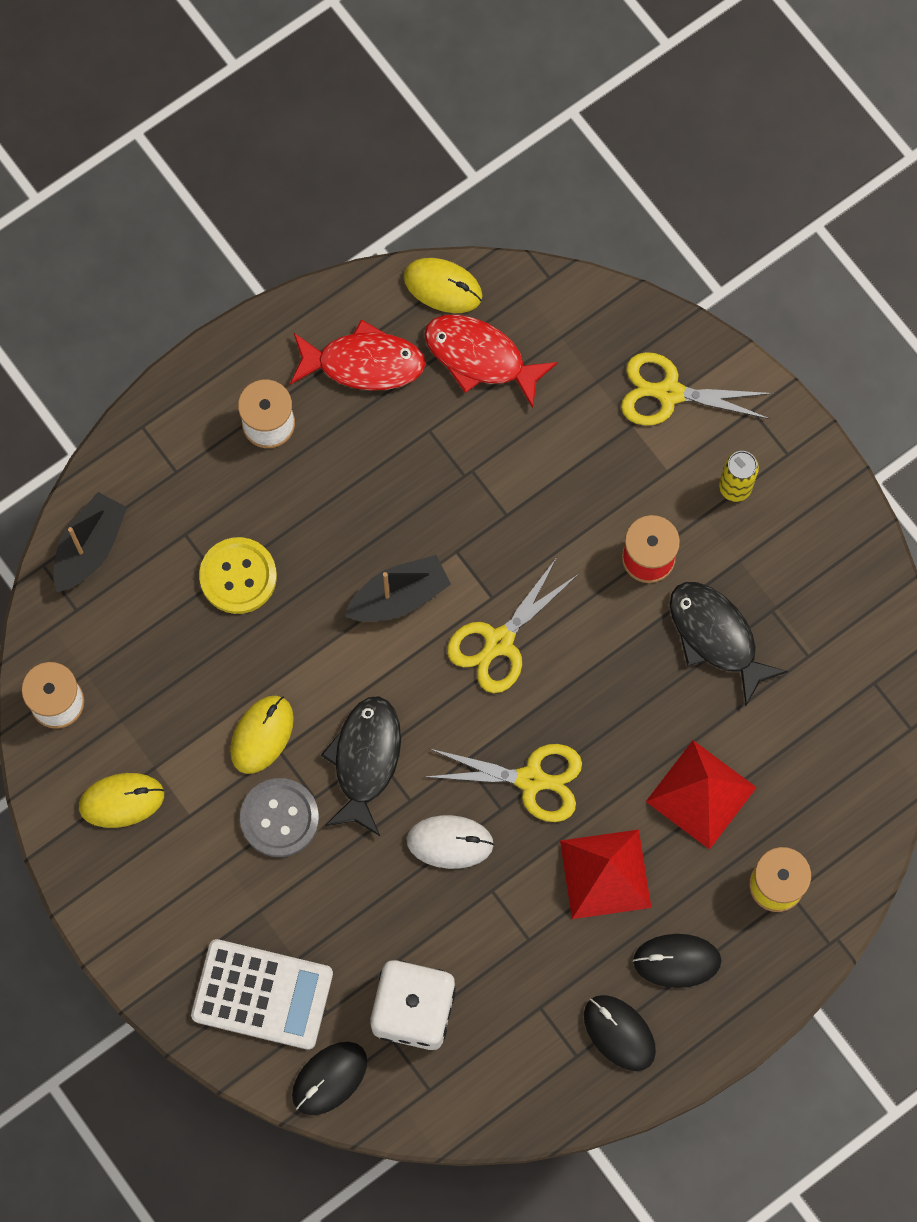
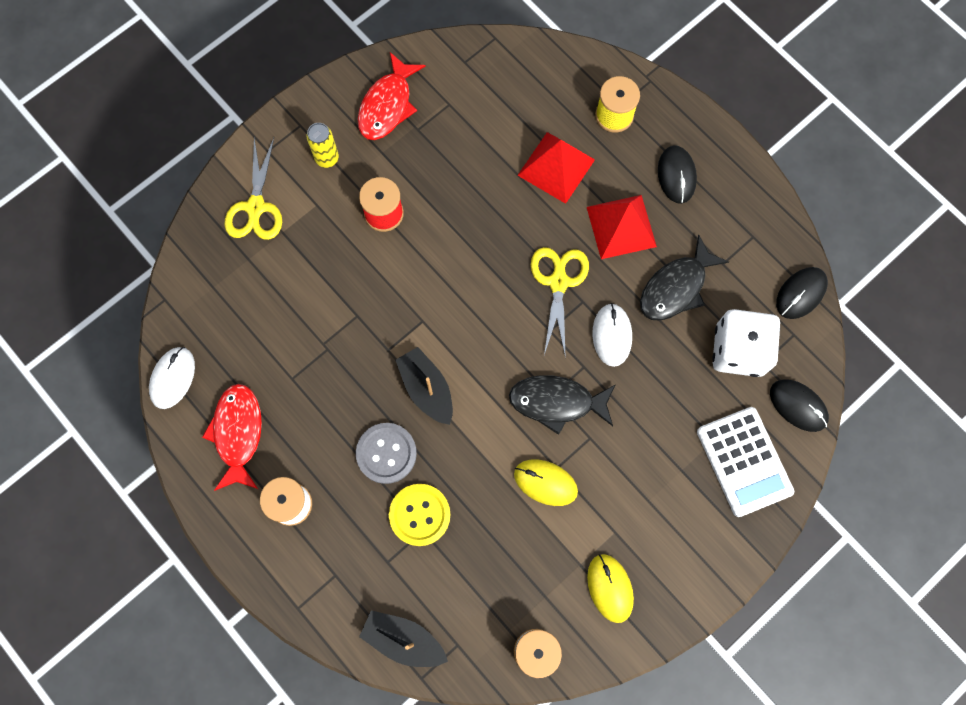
camera: 95 degrees left, 0 degrees up
white calculator [191,939,333,1050] -> white calculator turned 150 degrees clockwise [697,407,794,517]
grey button [240,778,319,857] -> grey button moved to [356,423,417,484]
yellow mouse [404,258,482,313] -> white mouse [149,347,195,409]
red fish [424,314,558,408] -> red fish moved to [358,52,425,140]
yellow scissors [447,557,579,693] -> none
black mouse [584,995,656,1071] -> black mouse moved to [776,267,828,319]
black fish [670,582,788,706] -> black fish moved to [640,235,729,321]

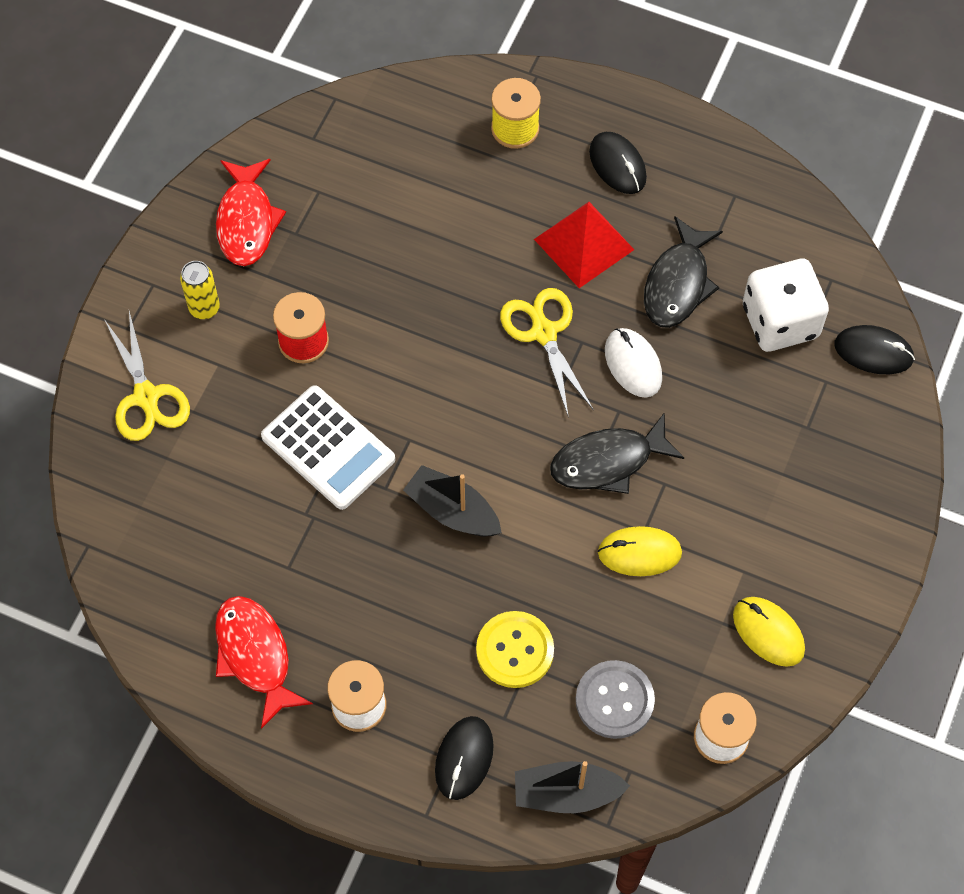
camera: 25 degrees left, 10 degrees down
white mouse [149,347,195,409] -> none
grey button [356,423,417,484] -> grey button moved to [576,660,655,739]
red pyramid [517,132,595,204] -> none
white calculator [697,407,794,517] -> white calculator moved to [261,385,395,510]
black mouse [776,267,828,319] -> black mouse moved to [435,716,494,800]

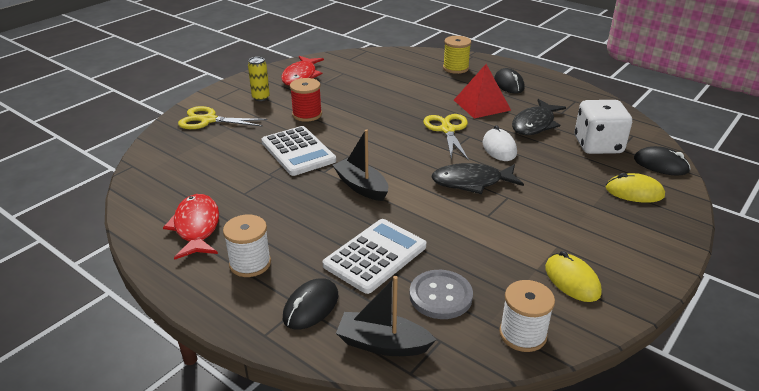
camera: 15 degrees right, 30 degrees down
yellow scissors [104,311,190,441] -> yellow scissors turned 105 degrees clockwise [178,106,268,129]
yellow button [476,611,554,688] -> white calculator [323,219,426,294]
yellow mouse [598,526,682,576] -> yellow mouse moved to [606,173,665,203]

